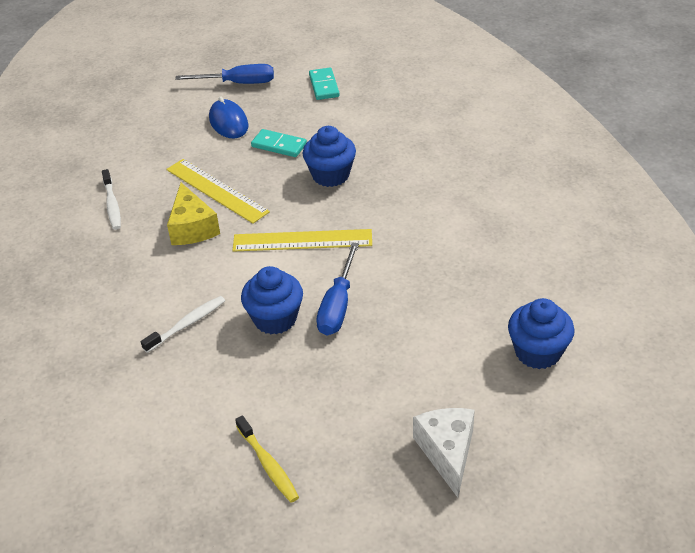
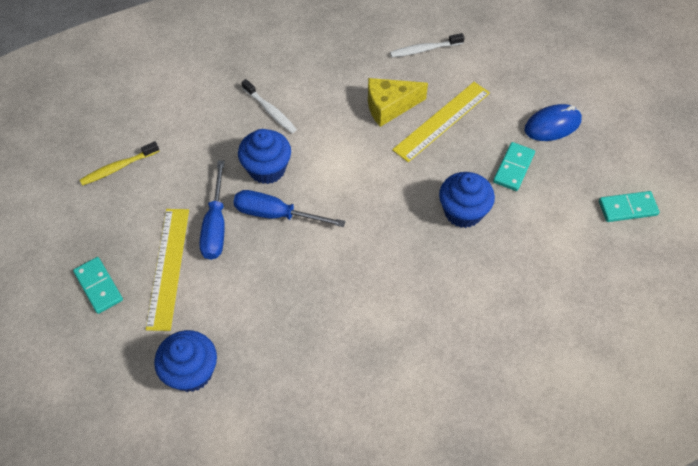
camera: 90 degrees right, 15 degrees up
blue screwdriver [175,64,274,84] -> blue screwdriver moved to [199,161,225,260]
yellow ruler [232,229,372,252] -> yellow ruler moved to [146,209,189,331]
white cheese [413,408,475,498] -> turquoise domino [73,257,123,314]

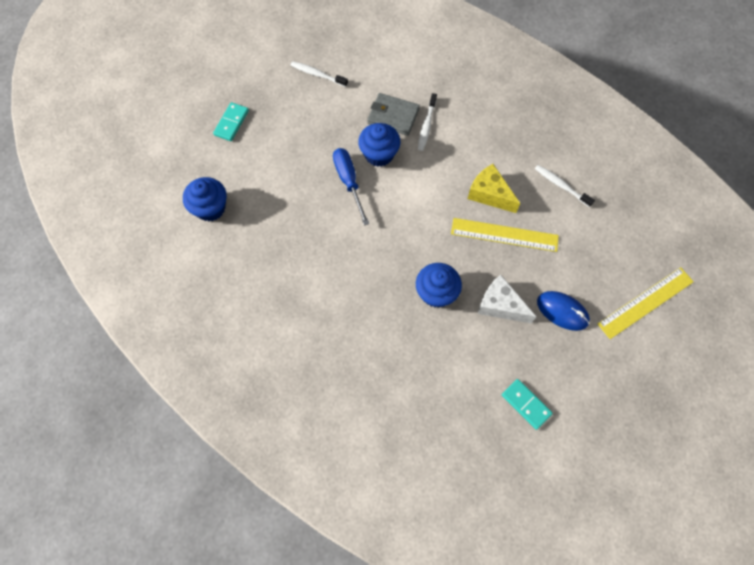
camera: 55 degrees right, 10 degrees up
yellow toothbrush [80,141,159,186] -> white toothbrush [290,61,348,87]
yellow ruler [146,209,189,331] -> yellow ruler moved to [598,267,694,339]
blue screwdriver [199,161,225,260] -> none
turquoise domino [493,142,535,191] -> white cheese [478,275,536,323]
none -> grey wallet [367,93,420,136]

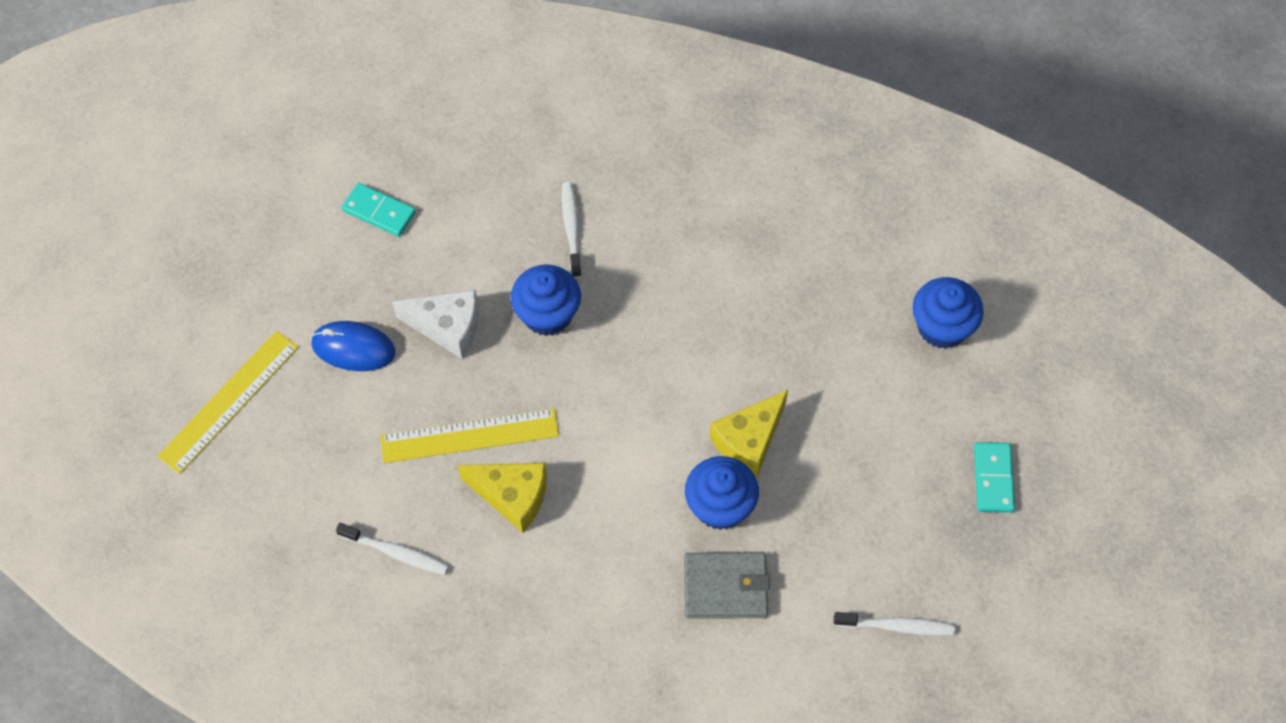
camera: 160 degrees right, 5 degrees down
blue screwdriver [333,148,369,226] -> yellow cheese [710,390,788,477]
white toothbrush [418,93,437,151] -> white toothbrush moved to [562,182,582,278]

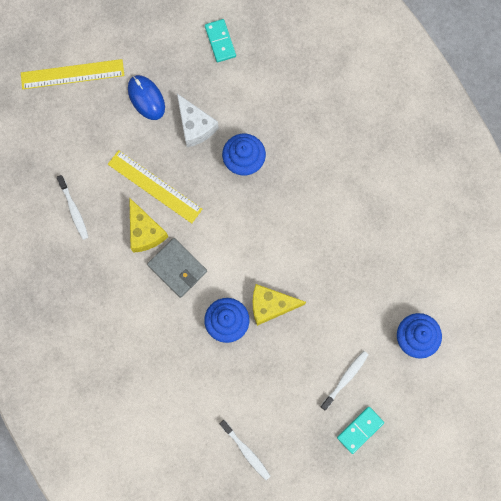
camera: 45 degrees right, 15 degrees up
white toothbrush [562,182,582,278] -> white toothbrush moved to [320,351,369,410]
grey wallet [684,552,770,619] -> grey wallet moved to [147,238,207,298]

